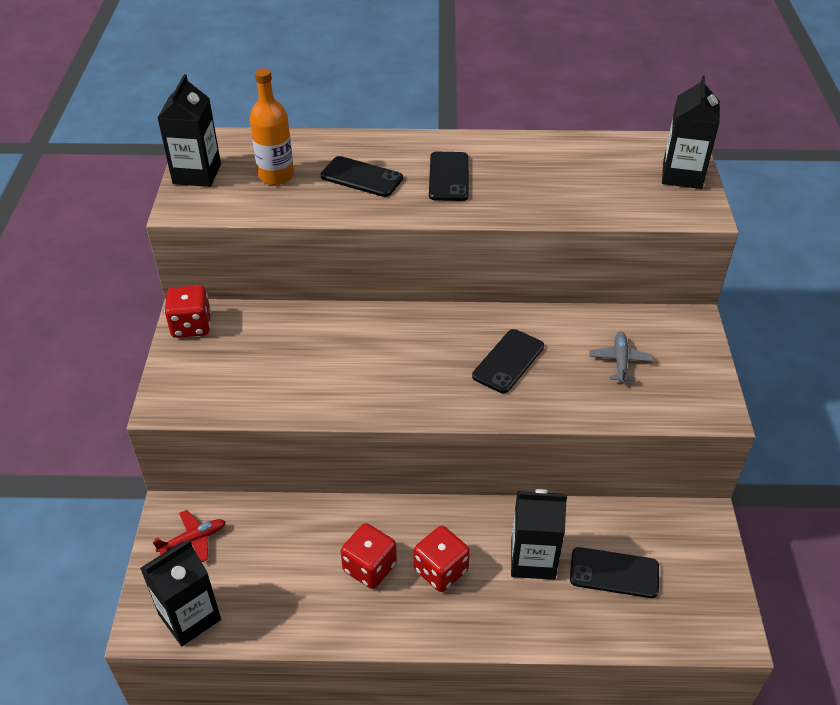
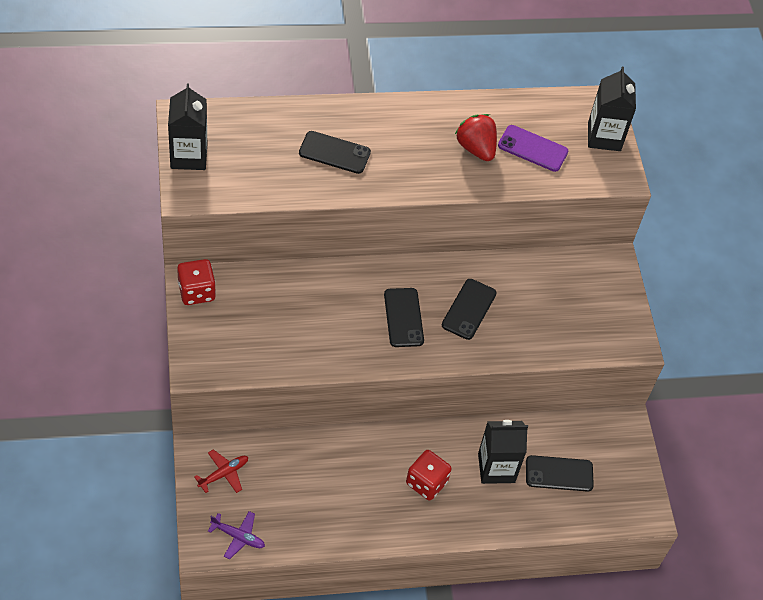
camera: 15 degrees left, 10 degrees up
black carton [140,540,221,646] -> purple plane [208,511,265,559]
orange bottle [250,68,294,185] -> none
red dice [341,523,397,589] -> none
black phone [429,152,469,201] -> black phone moved to [384,288,424,347]
grey plane [589,332,654,384] -> none
none -> red strawberry [455,114,497,161]
none -> purple phone [498,125,568,172]

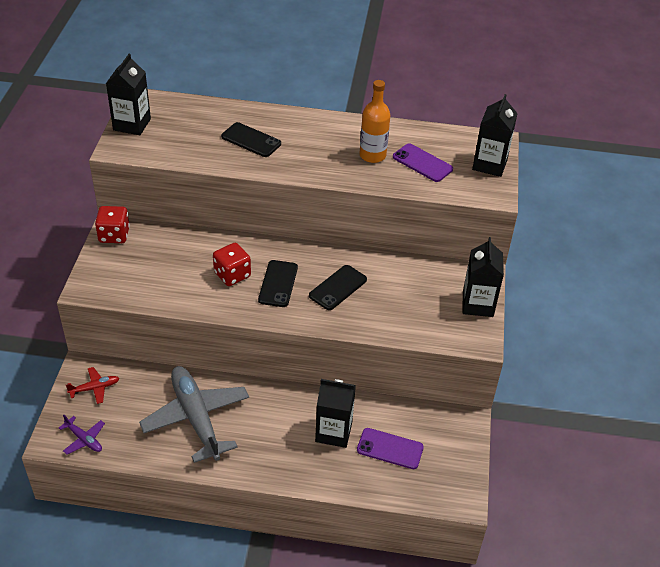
camera: 20 degrees right, 10 degrees down
red dice [406,450,452,500] -> red dice moved to [213,243,251,286]
red strawberry [455,114,497,161] -> orange bottle [360,80,390,163]
black phone [526,455,594,492] -> purple phone [357,428,424,469]
none -> grey plane [139,366,249,463]
none -> black carton [462,237,504,317]

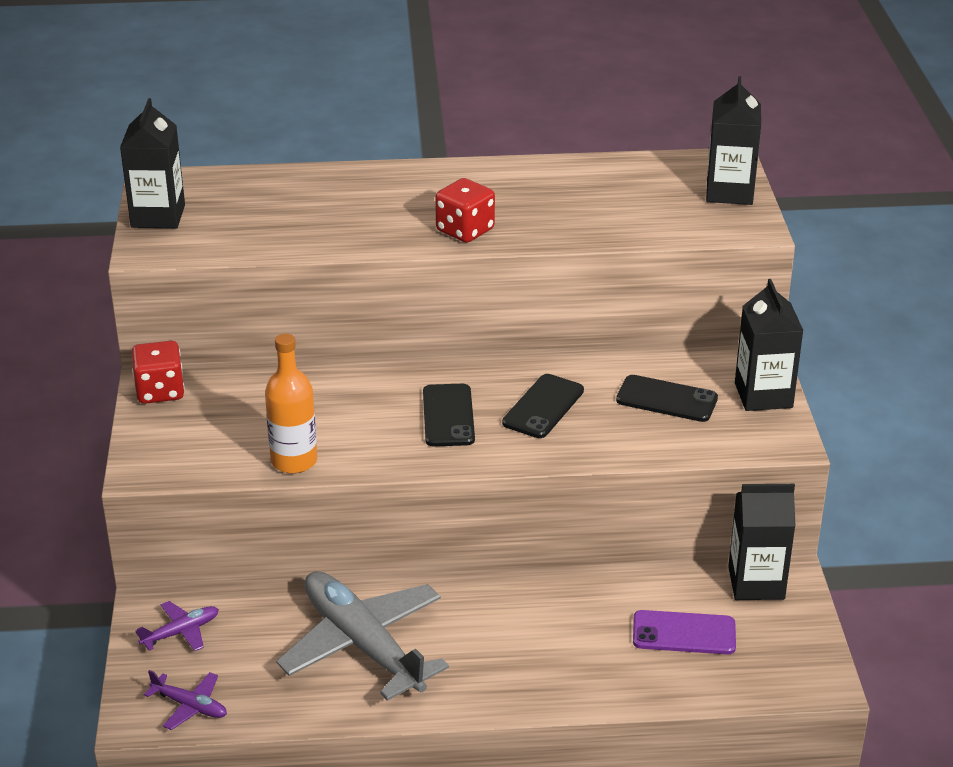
camera: 10 degrees left, 10 degrees down
red plane [66,367,119,404] -> purple plane [135,601,219,651]
red dice [213,243,251,286] -> red dice moved to [435,178,495,242]
black phone [221,122,281,157] -> black phone moved to [616,375,718,422]
black carton [315,379,356,448] -> black carton moved to [728,484,795,600]
orange bottle [360,80,390,163] -> orange bottle moved to [265,333,317,474]
purple phone [393,143,453,182] -> none

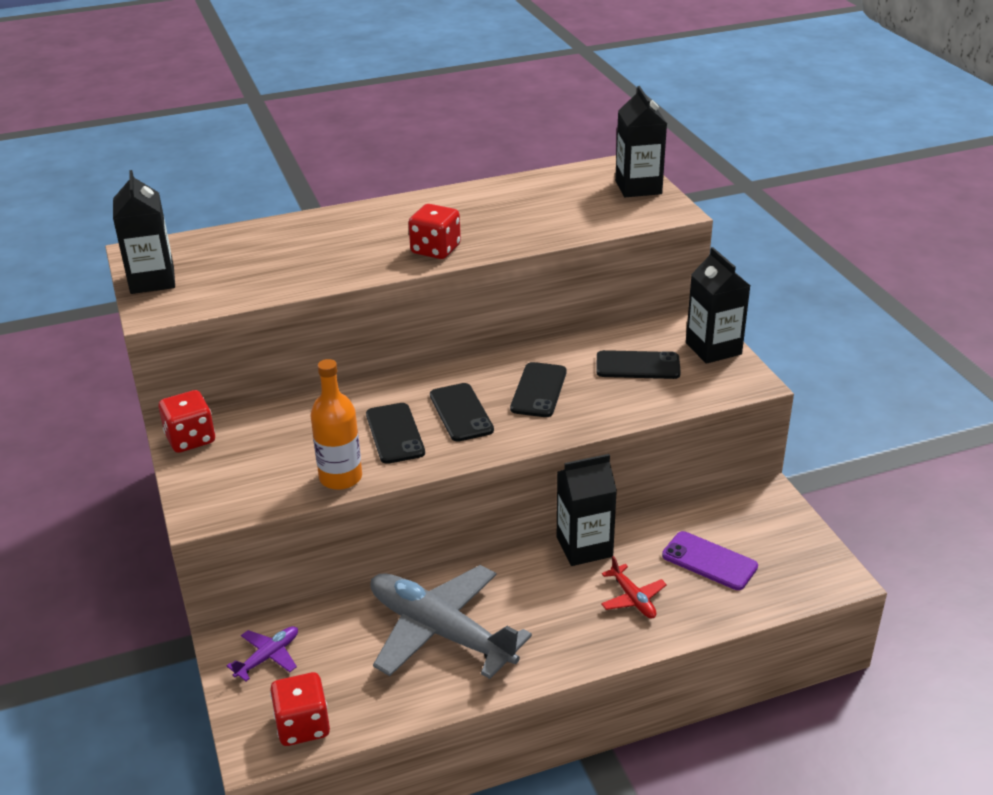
camera: 15 degrees left, 0 degrees up
purple plane [144,670,227,730] -> red dice [270,672,330,746]
purple phone [633,610,736,654] -> purple phone turned 45 degrees clockwise [662,531,758,590]
black carton [728,484,795,600] -> black carton moved to [557,454,617,566]
none -> black phone [366,403,425,464]
none -> red plane [601,556,667,619]

